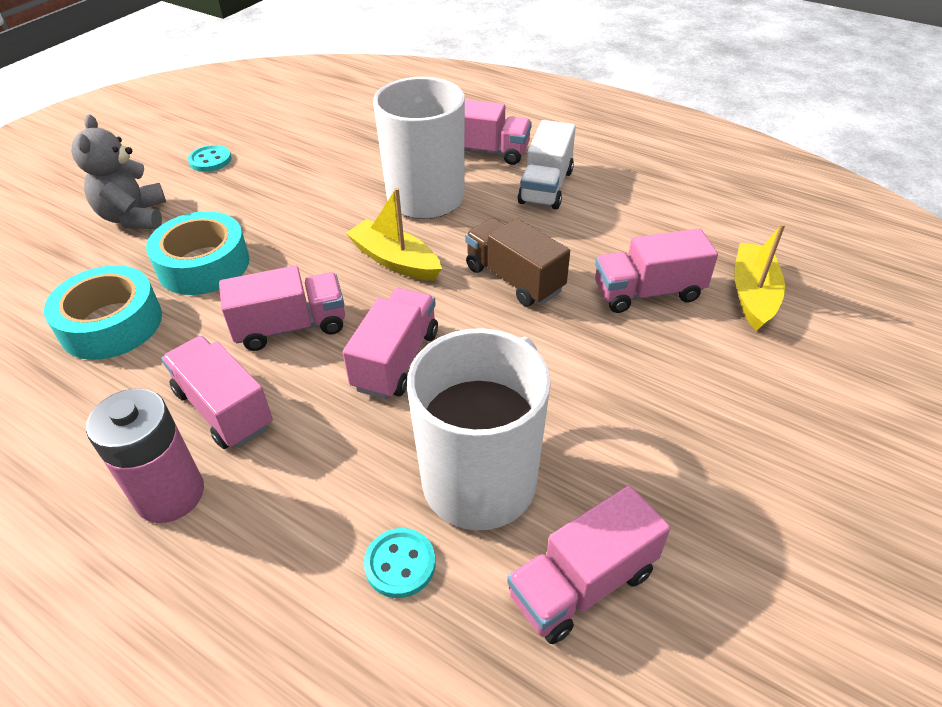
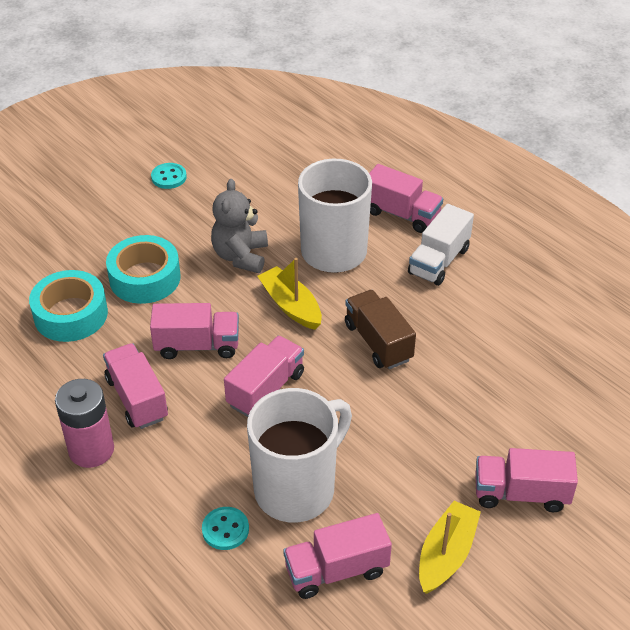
camera: 15 degrees right, 0 degrees up
grey teddy bear [71,114,166,229] -> grey teddy bear moved to [211,179,268,273]
pink truck [595,229,718,313] -> pink truck moved to [475,448,578,512]
yellow boat [734,223,785,331] -> yellow boat moved to [419,501,481,594]

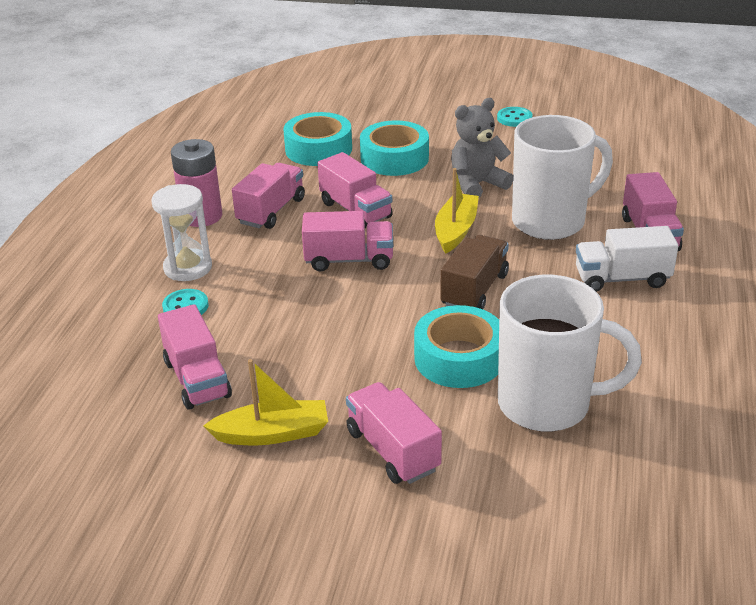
camera: 55 degrees right, 10 degrees down
white mug [247,388,352,523] -> white mug moved to [498,275,642,432]
pink truck [283,513,392,599] -> pink truck turned 150 degrees counterclockwise [158,304,232,410]
none -> white hourglass [151,184,212,281]
none -> turquoise tape [414,305,499,388]

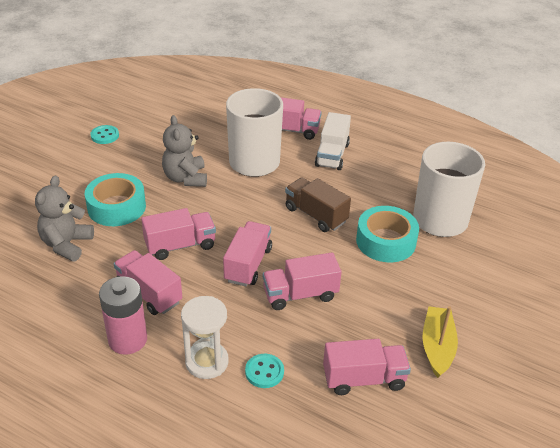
camera: 75 degrees left, 5 degrees up
turquoise tape [283,112,352,166] -> grey teddy bear [35,176,94,261]
pink truck [346,382,442,484] -> pink truck moved to [263,252,342,310]
yellow boat [435,168,479,254] -> none

